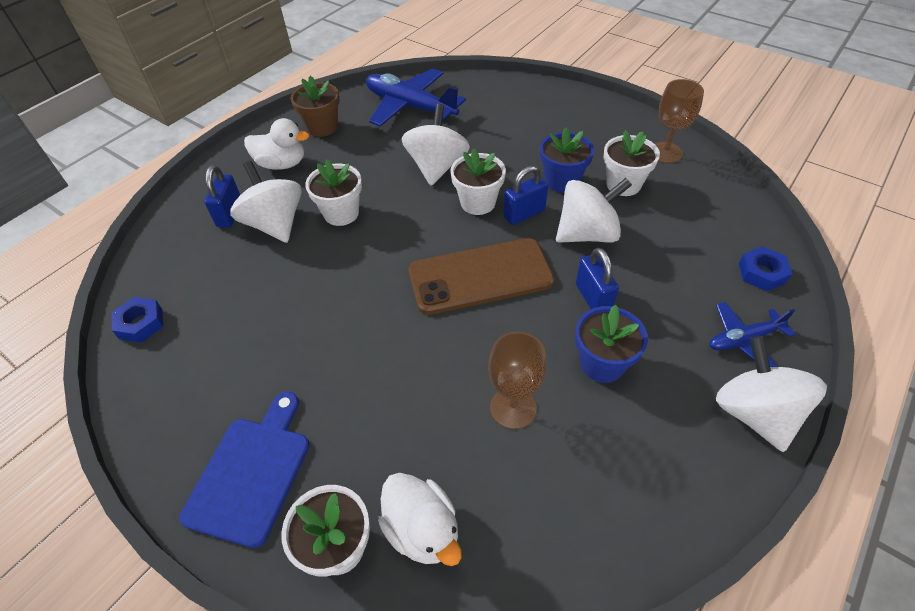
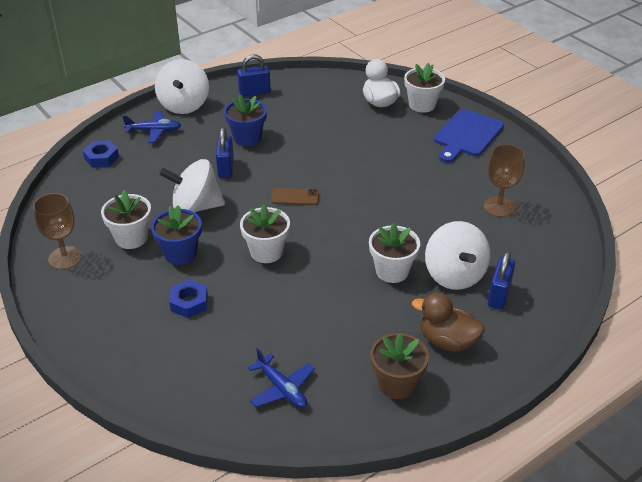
camera: 165 degrees left, 10 degrees down
blue nut [112,297,163,343] -> blue nut moved to [169,280,208,318]
white duck [244,118,309,170] -> brown duck [412,293,484,352]
blue plane [366,69,466,127] -> blue plane [248,348,315,408], size x0.54
white spinning top [402,104,470,186] -> none
brown phone [408,238,554,315] -> brown phone [271,188,319,205], size x0.44
brown goblet [488,331,547,429] -> brown goblet moved to [484,144,525,217]
blue padlock [504,166,548,225] -> blue padlock moved to [237,54,271,97]

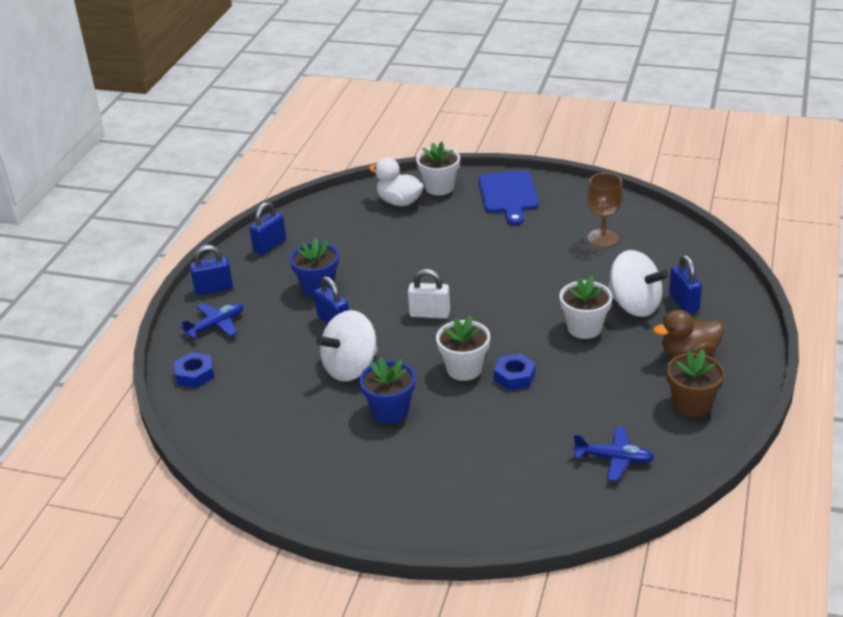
camera: 35 degrees left, 5 degrees down
brown goblet [33,193,82,270] -> none
white flower pot [101,190,151,249] -> none
white spinning top [155,59,209,114] -> blue padlock [190,245,233,295]
blue nut [169,280,208,318] -> blue nut moved to [494,354,536,390]
brown phone [271,188,319,205] -> white padlock [408,269,450,319]

